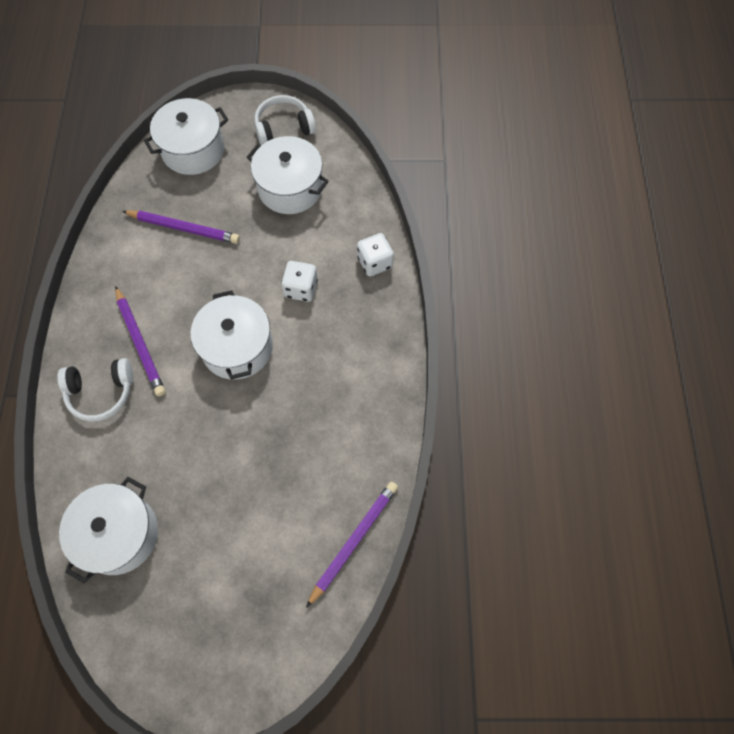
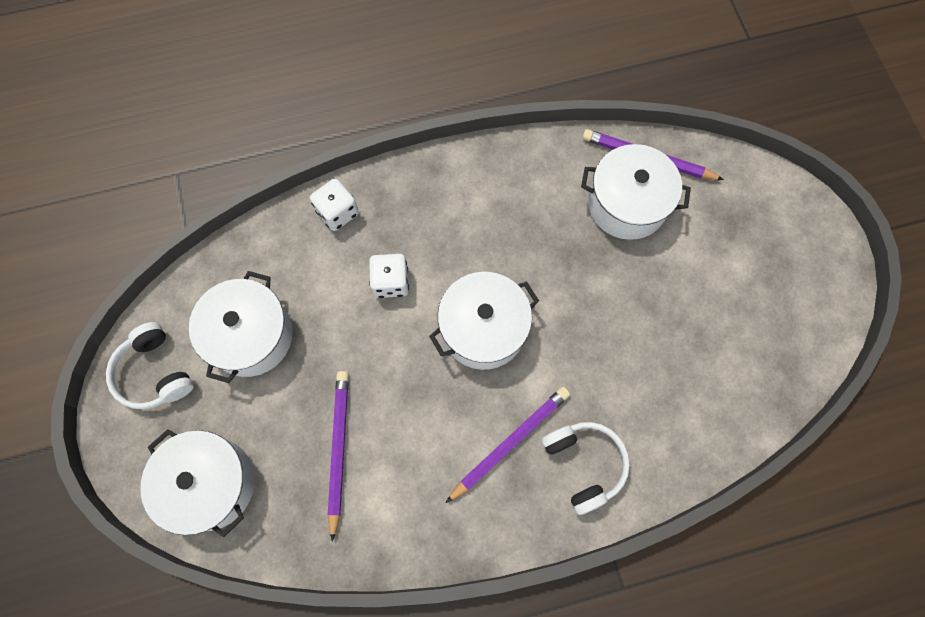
camera: 105 degrees left, 5 degrees up
white pot [59,477,158,583] -> white pot moved to [581,144,691,240]

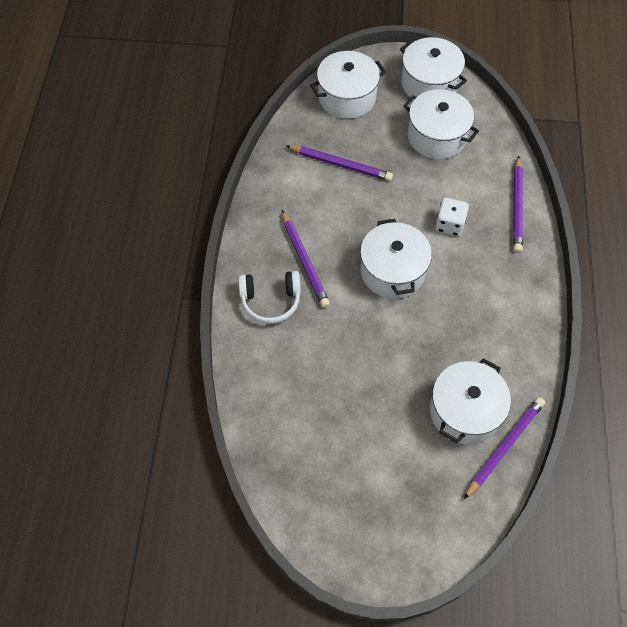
camera: 110 degrees right, 10 degrees down
white headphones [106,322,193,409] -> white pot [400,37,467,100]
white dice [310,179,359,231] -> purple pencil [513,155,523,253]

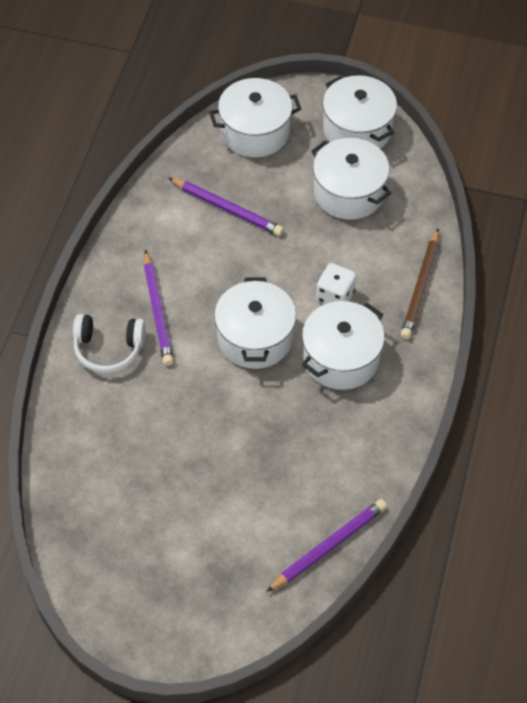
camera: 10 degrees right, 5 degrees down
white pot [430,358,511,445] -> white pot moved to [302,301,385,390]
purple pencil [513,155,523,253] -> brown pencil [401,229,439,339]

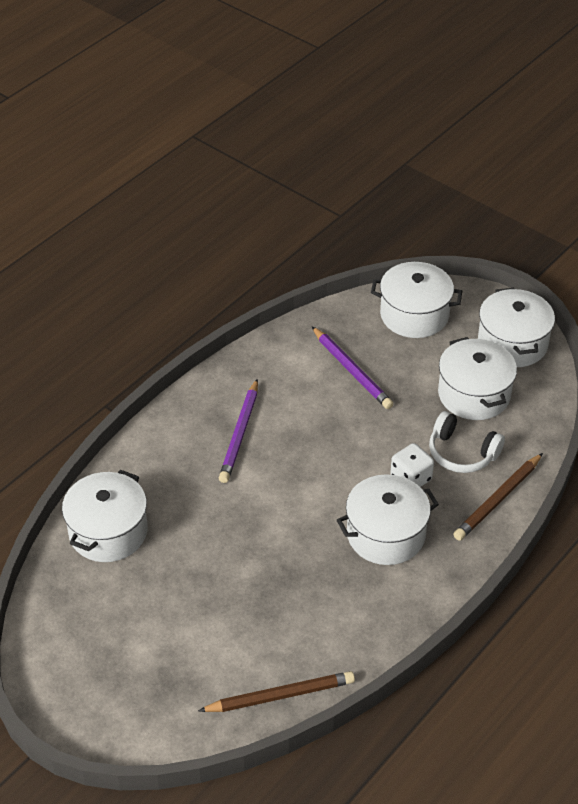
camera: 25 degrees right, 10 degrees down
white headphones [73,314,146,373] -> white headphones moved to [429,411,505,473]
white pot [214,278,296,369] -> white pot moved to [62,470,148,562]
purple pencil [266,499,387,592] -> brown pencil [198,671,355,712]

